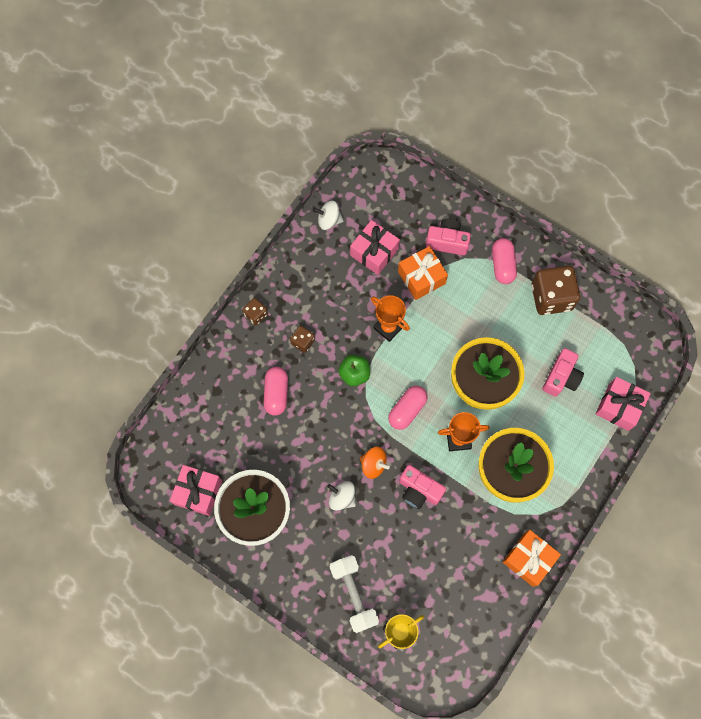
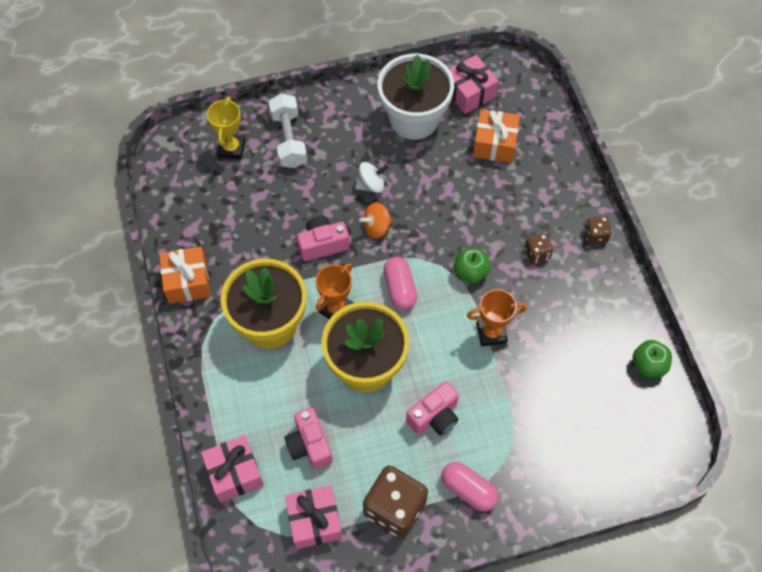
camera: 130 degrees right, 10 degrees down
pink capsule [264,367,288,416] -> none
white spinning top [313,201,343,230] -> green apple [633,340,672,378]
white dumbbell [330,555,379,633] -> white dumbbell turned 60 degrees clockwise [268,94,307,168]
pink gift [350,220,400,275] -> pink gift moved to [285,485,342,549]
orange gift [398,246,448,300] -> orange gift moved to [473,109,520,163]
pink camera [426,219,471,255] -> pink camera moved to [406,381,459,436]

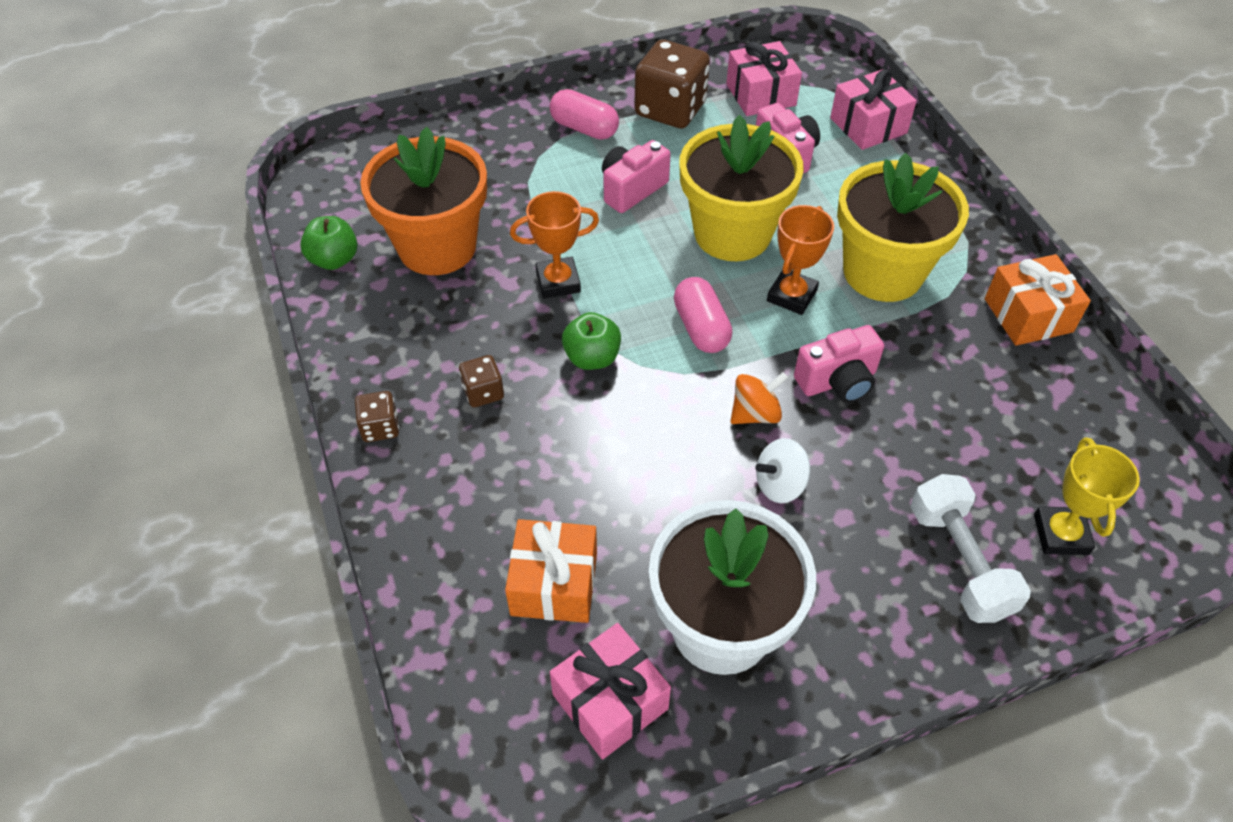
camera: 175 degrees right, 10 degrees down
none -> orange flower pot [360,127,487,275]

